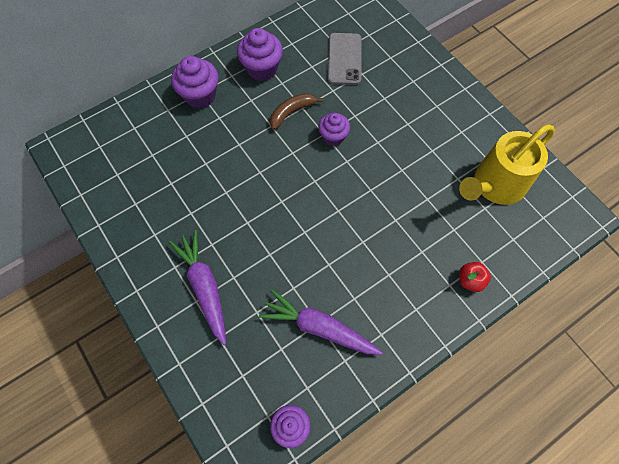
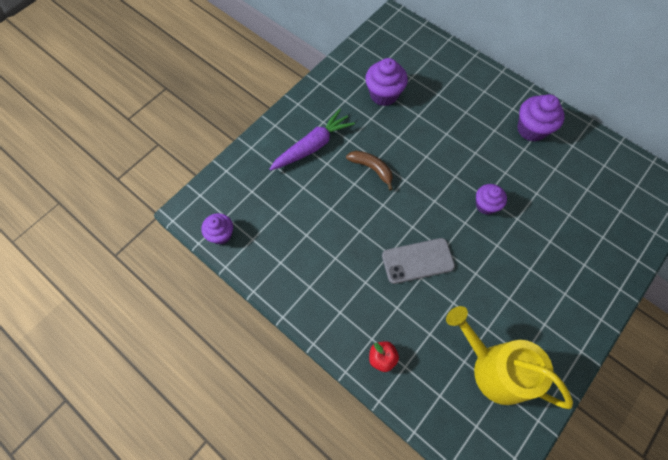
camera: 75 degrees right, 0 degrees up
purple cupcake [171,56,219,108] -> purple cupcake moved to [365,58,408,106]
purple carrot [259,289,383,355] -> none
brown banana [270,93,323,130] -> brown banana moved to [346,151,393,190]
grey phone [328,33,361,85] -> grey phone moved to [382,238,455,284]

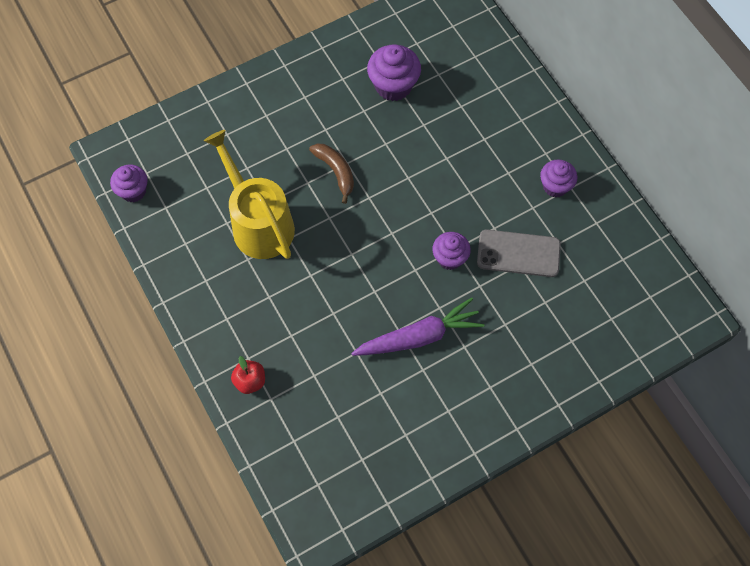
camera: 20 degrees right, 0 degrees up
purple carrot [270,109,355,171] -> purple carrot moved to [351,297,484,356]
grey phone [382,238,455,284] -> grey phone moved to [477,229,561,277]
yellow watering can [446,306,573,409] -> yellow watering can moved to [204,130,295,259]
purple cupcake [517,94,565,142] -> purple cupcake [540,160,577,197], size x0.66

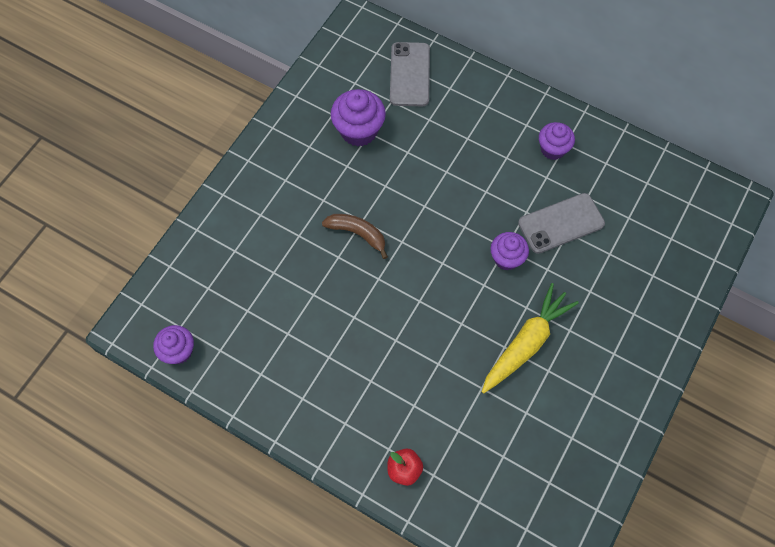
camera: 30 degrees left, 0 degrees up
yellow watering can [204,130,295,259] -> none
purple carrot [351,297,484,356] -> yellow carrot [482,283,579,393]
none -> grey phone [390,42,430,106]

